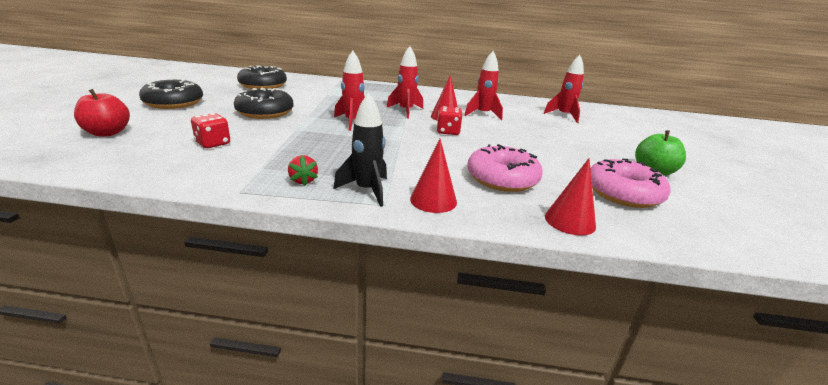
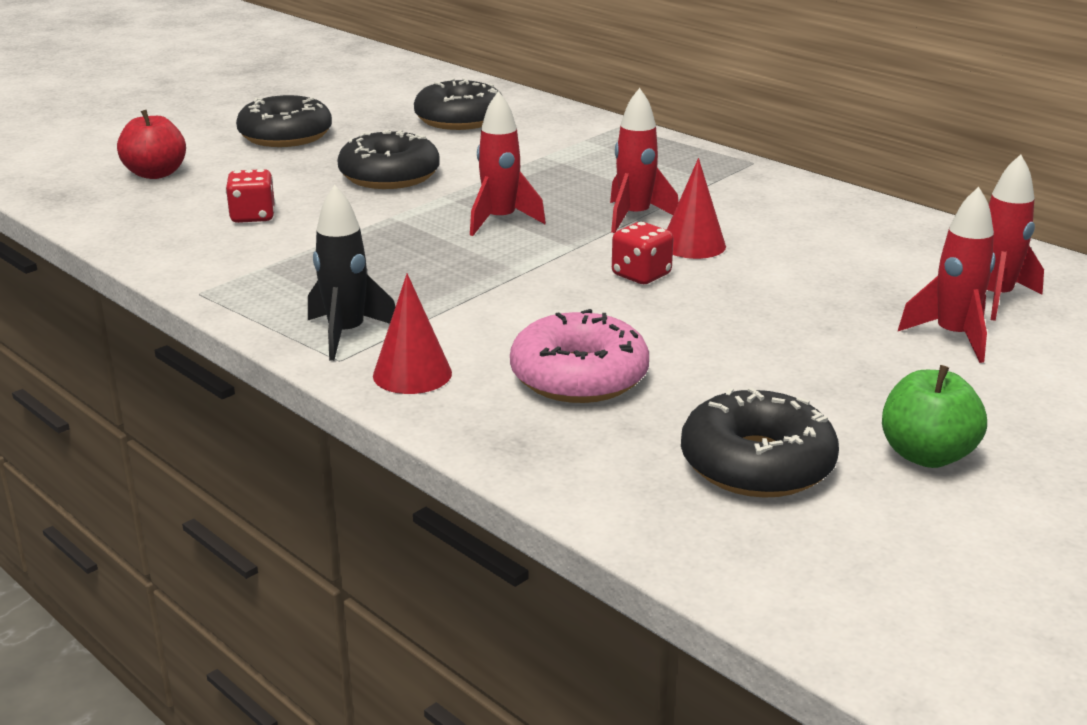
camera: 40 degrees right, 0 degrees up
red strawberry [288,155,318,186] -> none
red rocket [464,51,503,120] -> red rocket moved to [898,187,995,363]
red cone [545,158,596,236] -> none
pink donut [590,159,671,208] -> black donut [681,387,839,498]

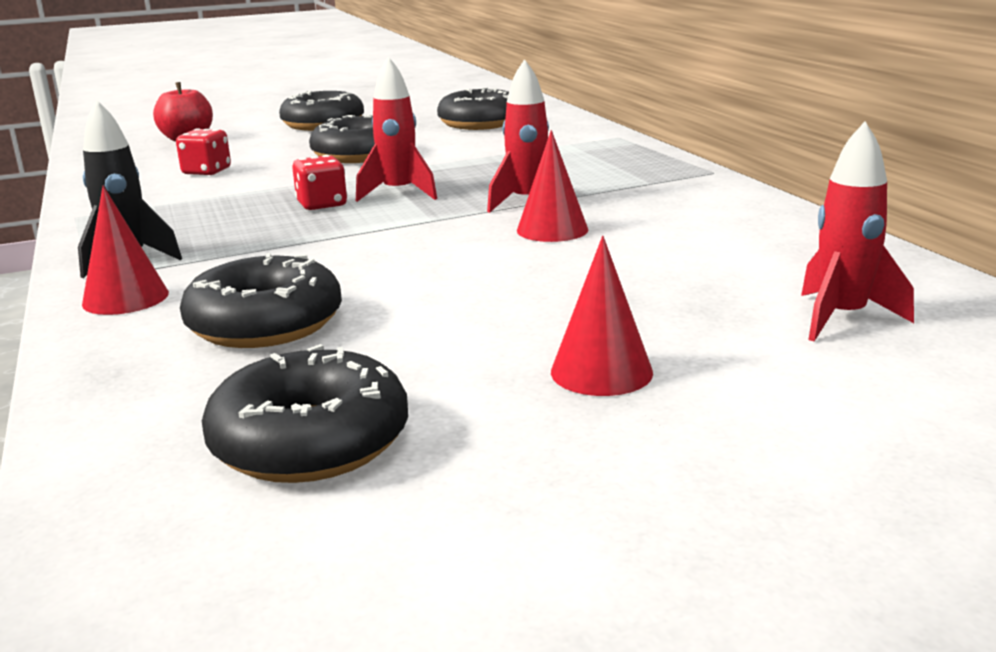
camera: 25 degrees right, 5 degrees down
pink donut [510,309,649,403] -> black donut [180,253,342,348]
red dice [612,222,674,284] -> red dice moved to [292,155,347,210]
green apple [882,365,987,468] -> none
red rocket [898,187,995,363] -> none
none -> red cone [551,236,653,396]

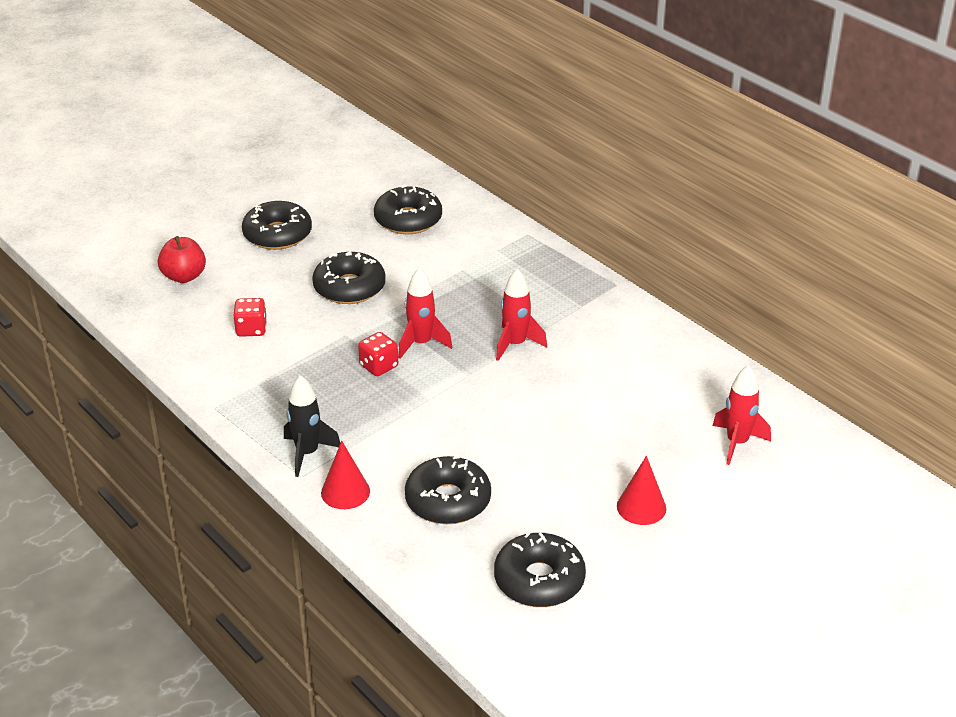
camera: 20 degrees left, 15 degrees up
red cone [517,130,588,242] -> none

